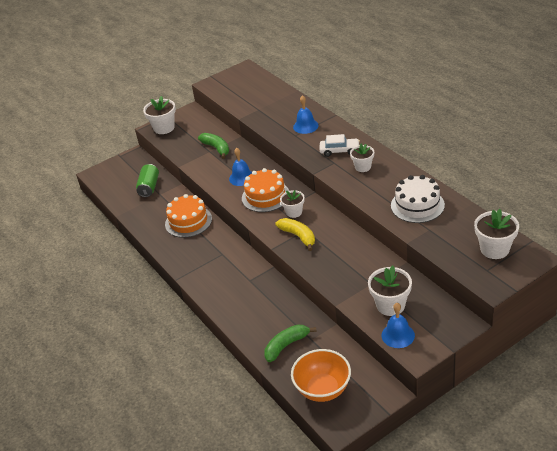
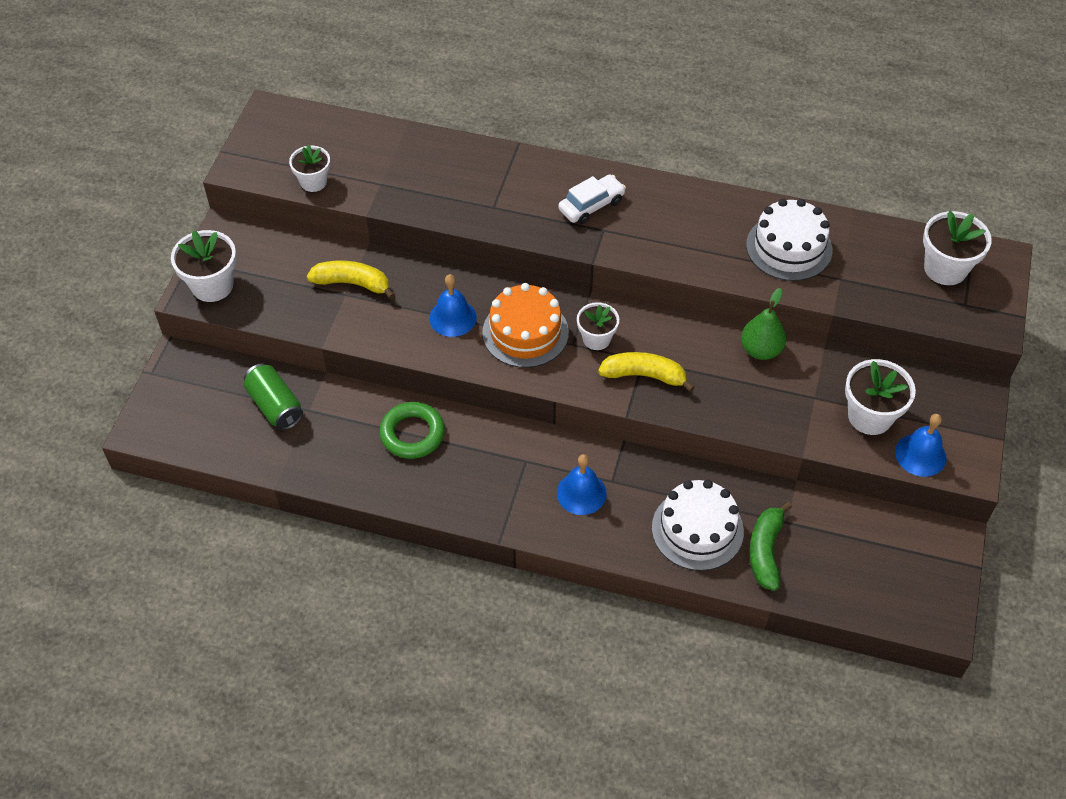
camera: 45 degrees left, 15 degrees up
orange cake [165,194,212,238] -> green ring [379,402,445,459]
green banana [198,133,229,159] -> yellow banana [307,261,395,299]
orange bowl [291,349,351,402] -> none
blue bell [293,95,319,134] -> blue bell moved to [557,454,607,515]
white flower pot [350,144,374,172] -> white flower pot moved to [289,144,330,192]
none -> white cake [652,480,744,571]
none -> green pear [741,288,786,360]

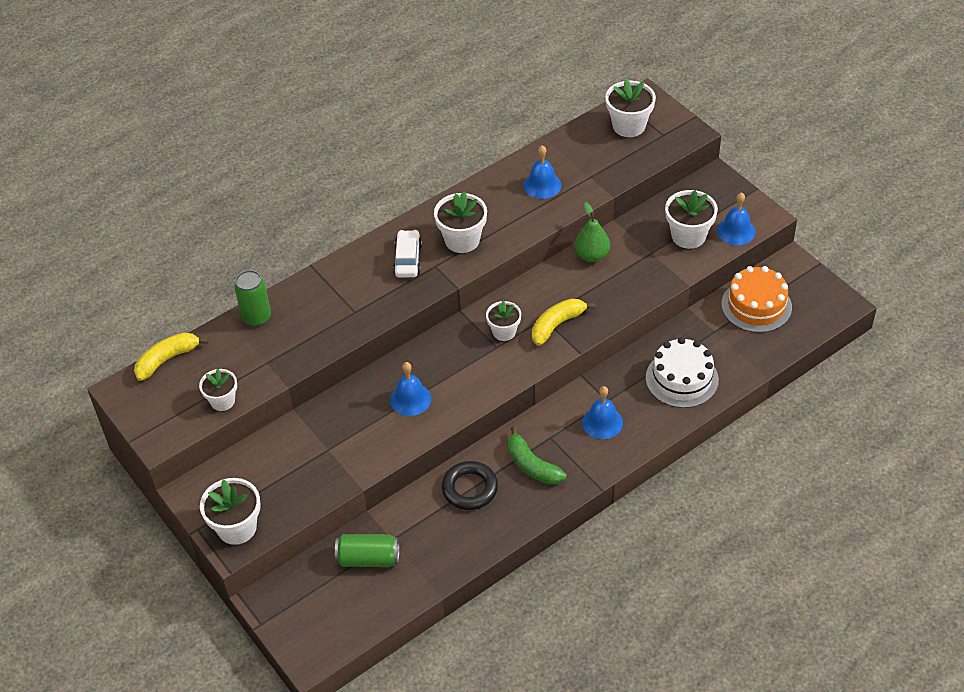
camera: 50 degrees left, 5 degrees down
yellow banana [307,261,395,299] -> yellow banana moved to [134,332,208,381]
green ring [379,402,445,459] -> black ring [441,461,498,510]
orange cake [482,283,569,368] -> orange cake moved to [721,266,792,333]
white cake [746,199,832,281] -> blue bell [523,145,561,199]
green banana [749,502,792,591] -> green banana moved to [508,426,566,485]
none -> green can [234,270,271,327]
none -> white flower pot [434,191,487,253]

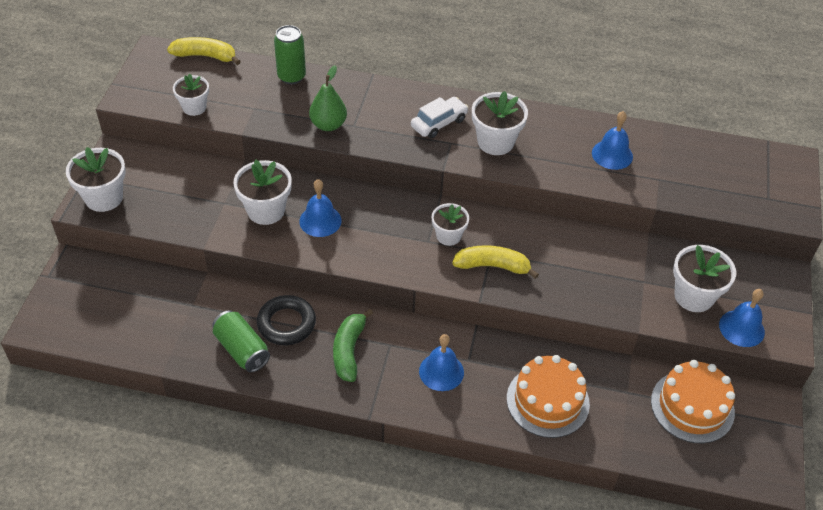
camera: 45 degrees right, 0 degrees up
green can [335,534,399,567] -> green can moved to [212,310,270,372]
green pear [575,202,610,262] -> green pear moved to [309,65,347,131]
white flower pot [605,78,656,137] -> white flower pot moved to [234,160,292,225]
white cake [646,337,719,408] -> orange cake [507,355,590,438]

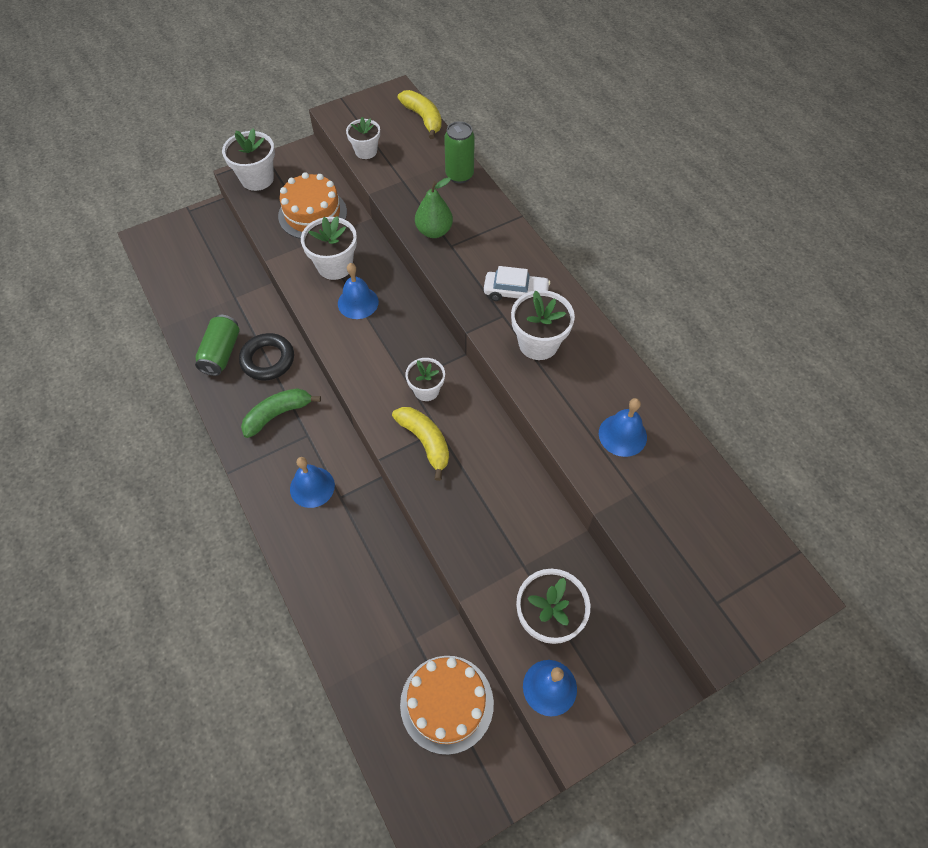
camera: 50 degrees right, 10 degrees up
orange cake [507,355,590,438] -> orange cake moved to [278,172,347,239]

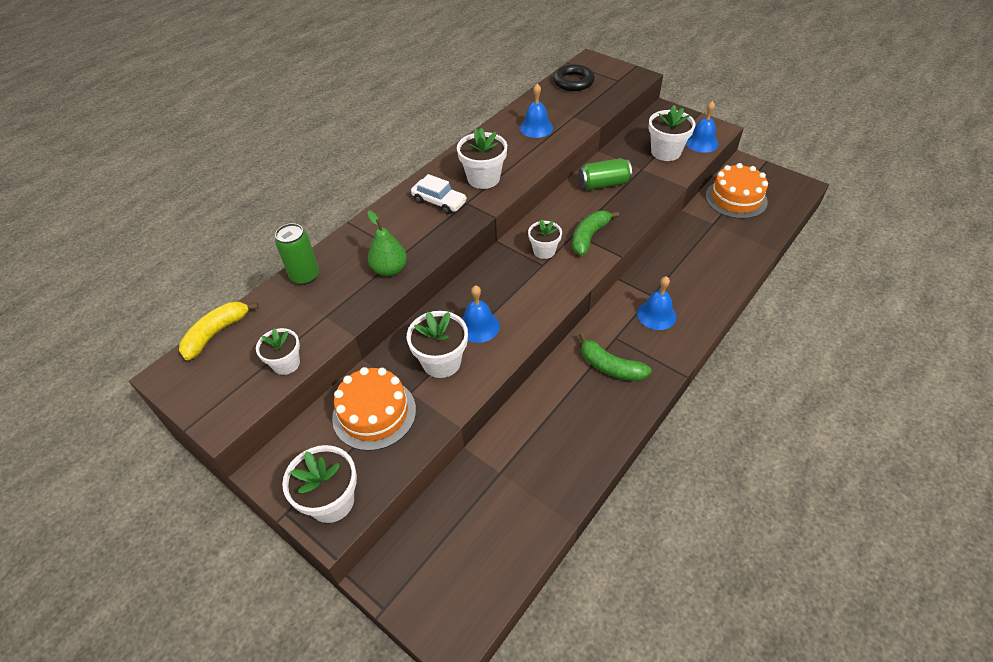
camera: 110 degrees left, 10 degrees down
green can [195,315,240,376] -> green can moved to [578,158,632,190]
black ring [239,333,294,381] -> black ring moved to [553,64,595,91]
yellow banana [392,407,449,481] -> green banana [572,211,619,256]
white car [484,266,550,301] -> white car turned 135 degrees clockwise [411,174,467,214]

